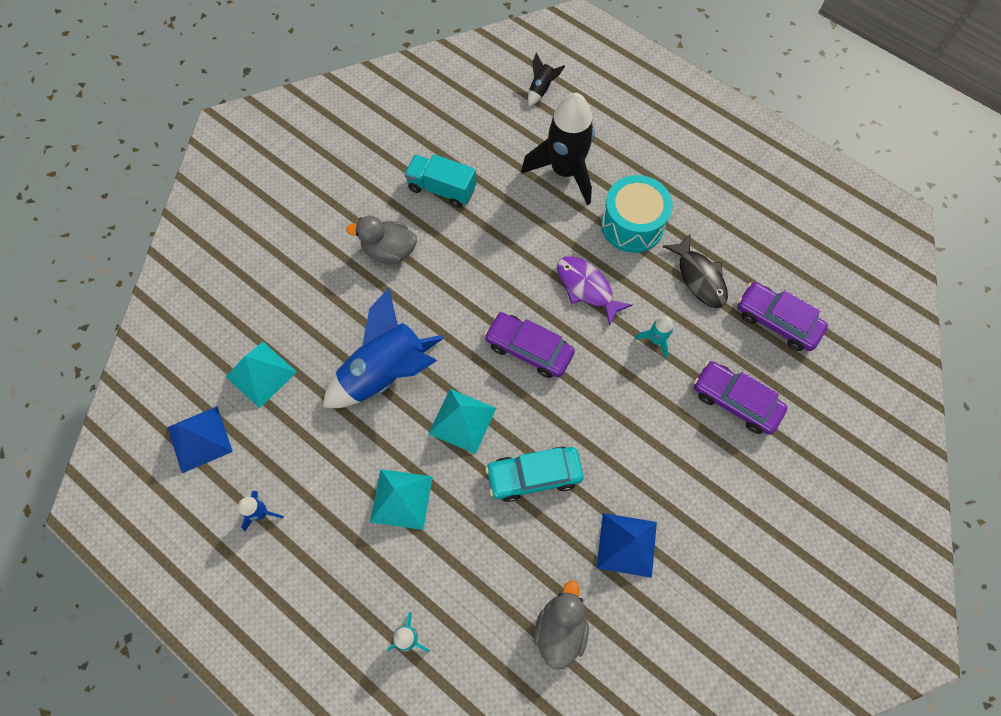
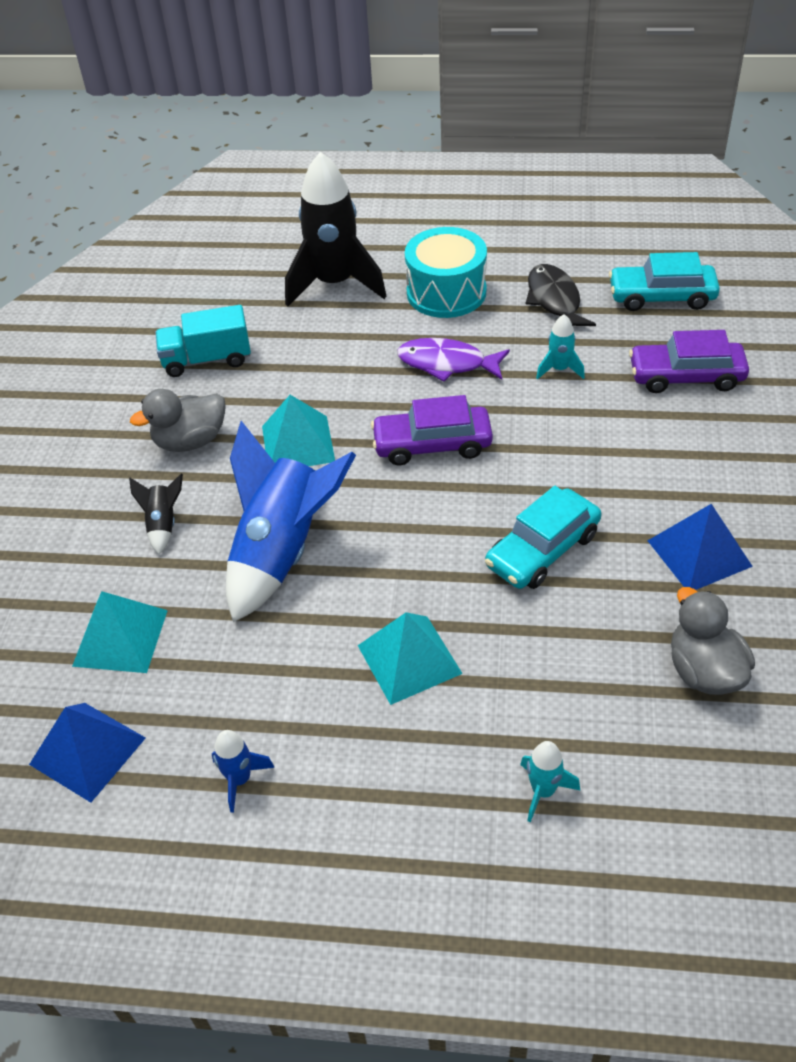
camera: 30 degrees left, 20 degrees down
turquoise pyramid [428,389,496,454] -> turquoise pyramid moved to [262,395,335,466]
black rocket [528,53,565,106] -> black rocket moved to [129,474,183,555]
black fish [663,233,728,308] -> black fish turned 135 degrees counterclockwise [526,264,596,326]
purple car [737,282,828,351] -> turquoise car [609,252,720,311]

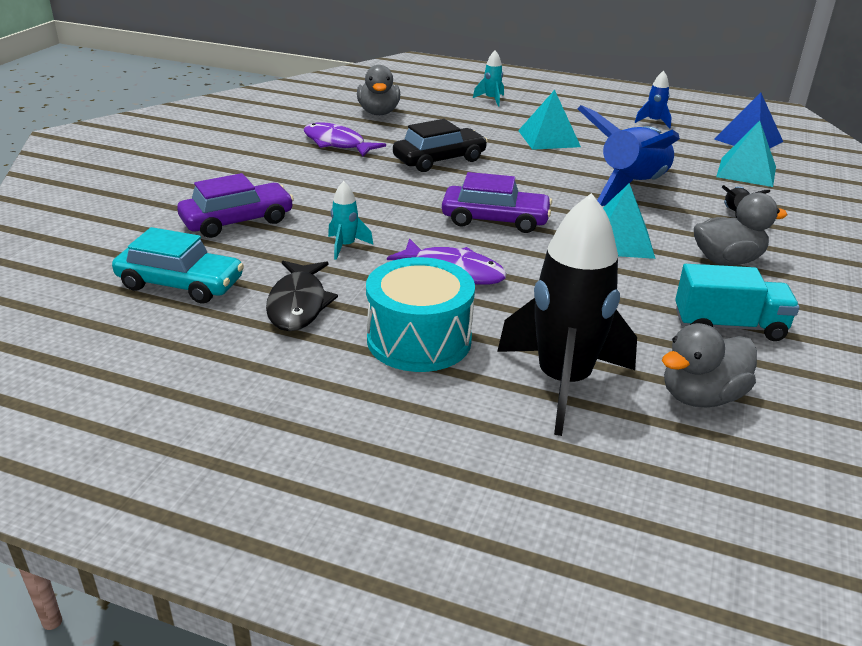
camera: 170 degrees left, 15 degrees down
turquoise car [485,486,601,589] -> black car [393,119,488,172]
purple car [629,330,749,393] -> purple car turned 45 degrees counterclockwise [177,173,294,238]
blue pyramid [648,504,753,590] -> purple fish [304,122,386,157]
none -> grey duck [662,323,757,408]

